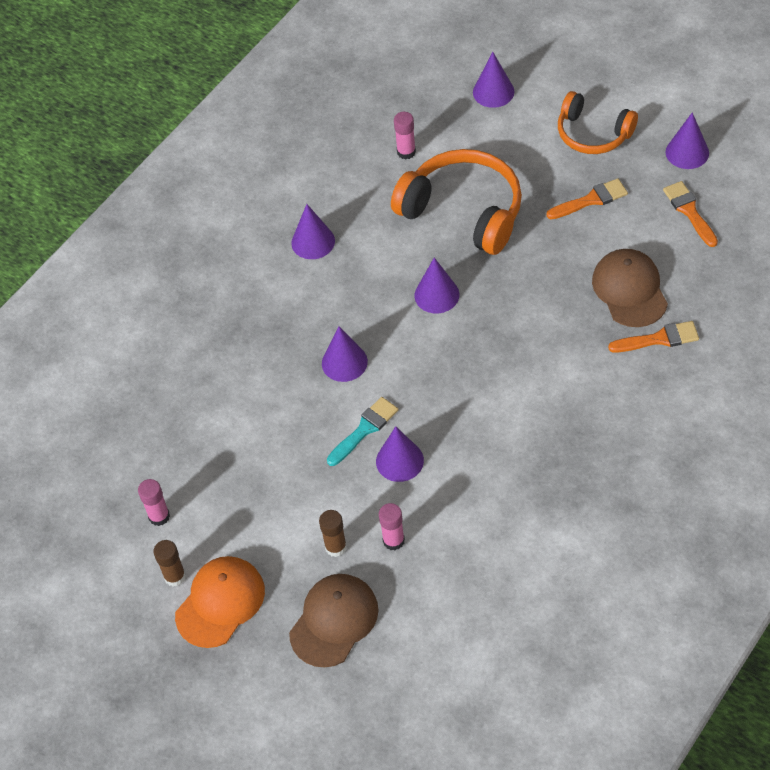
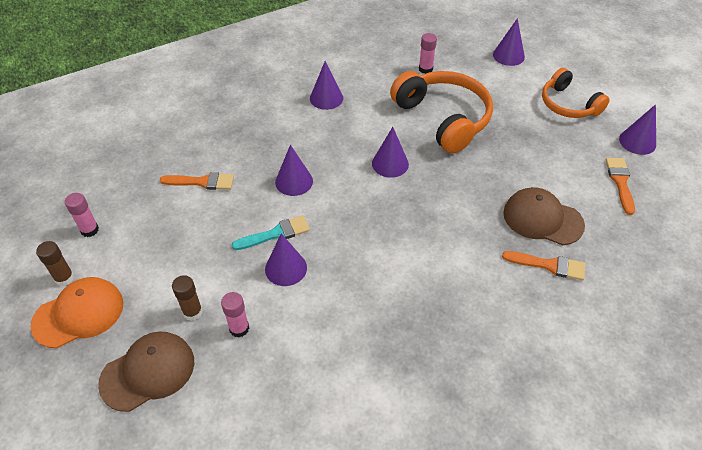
camera: 20 degrees right, 5 degrees down
orange brush [546,178,628,219] -> orange brush moved to [160,172,234,190]
brown cap [592,249,668,327] -> brown cap turned 75 degrees counterclockwise [503,187,585,245]

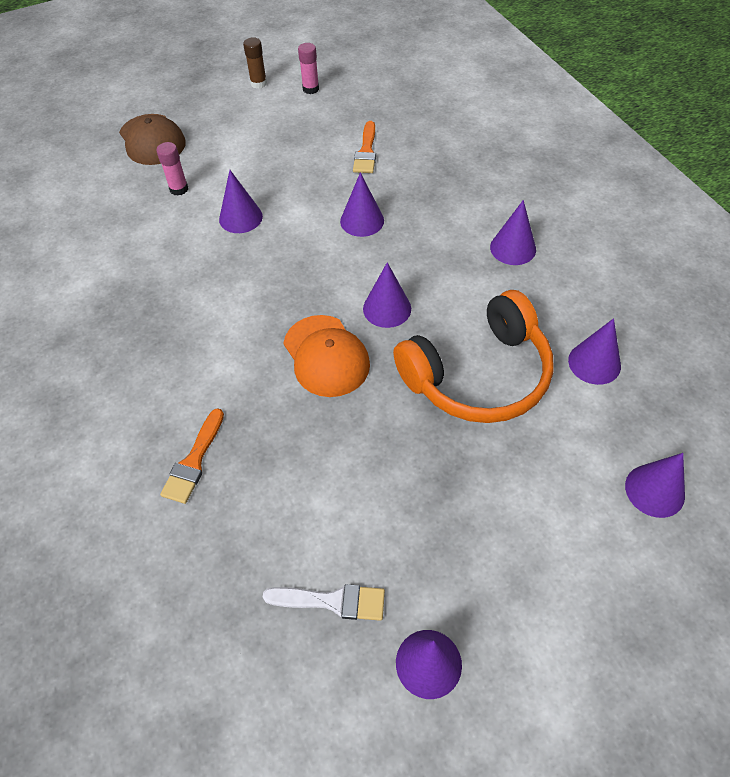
camera: 95 degrees right, 5 degrees up
orange cap [31,277,123,348] -> orange cap moved to [283,315,370,397]
brown glue stick [172,275,203,321] -> none
turquoise brush [232,215,310,250] -> none
pink glue stick [419,33,437,74] -> purple cone [568,318,621,385]
brown cap [503,187,585,245] -> none
orange headphones [542,68,610,118] -> none
orange brush [606,158,635,215] -> white brush [263,584,385,621]

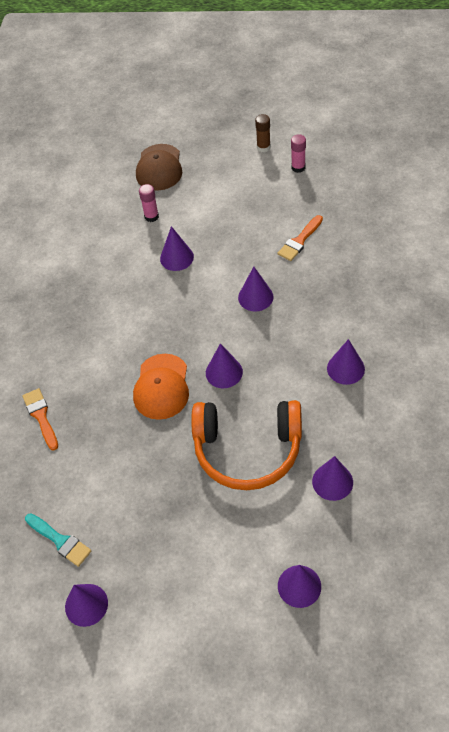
camera: 35 degrees right, 0 degrees up
orange brush [160,408,224,504] -> orange brush turned 105 degrees clockwise [22,388,58,451]
white brush [263,584,385,621] -> turquoise brush [25,513,91,567]

